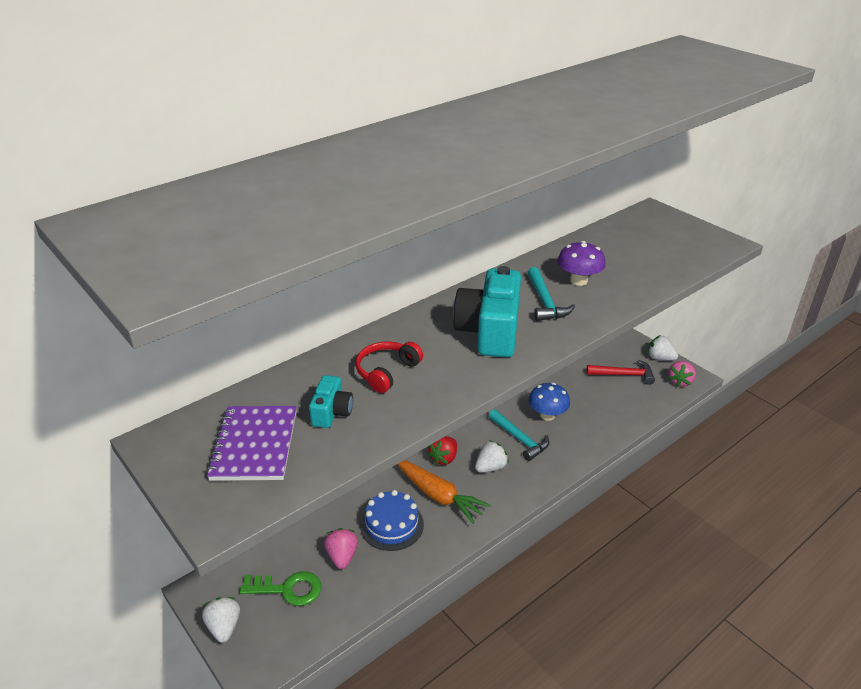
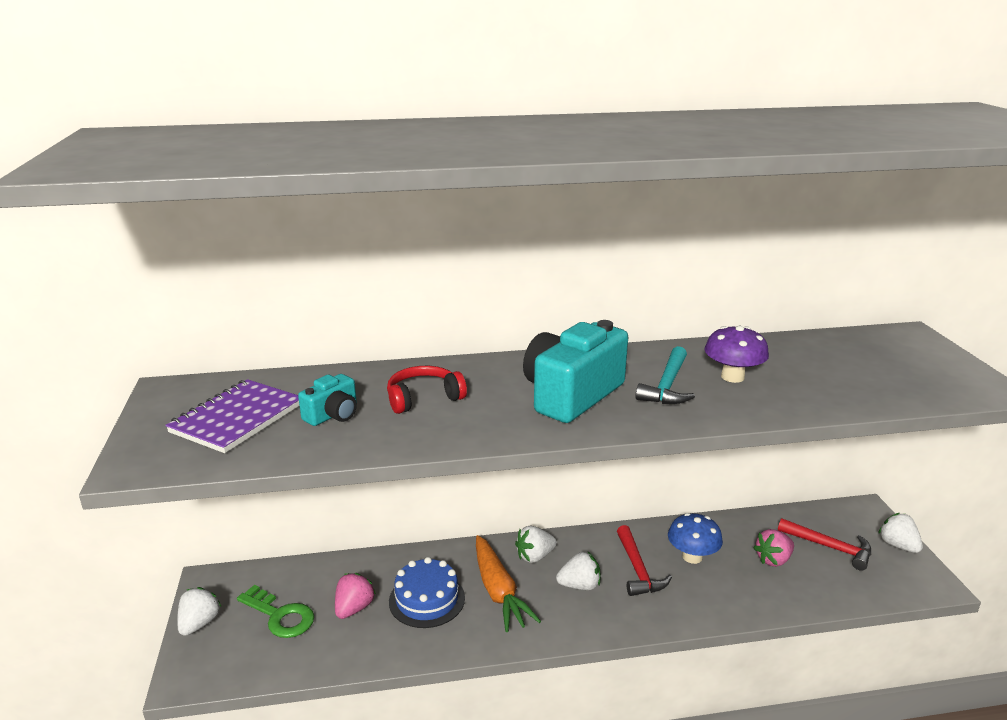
camera: 30 degrees right, 10 degrees down
red strawberry [427,436,457,465] -> white strawberry [515,526,557,563]
turquoise hammer [489,409,549,461] -> red hammer [617,525,672,596]
pink strawberry [668,361,696,387] -> pink strawberry moved to [753,529,794,567]

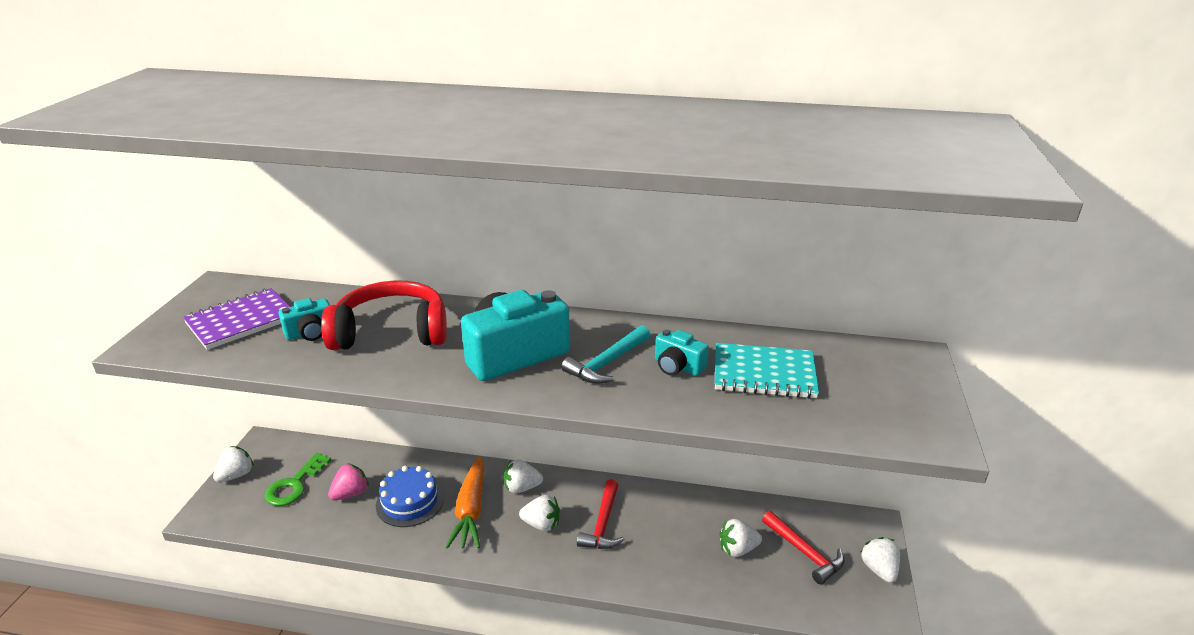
camera: 20 degrees right, 5 degrees up
green key [237,585,314,638] -> green key turned 60 degrees clockwise [265,453,331,506]
red headphones [387,366,467,414] -> red headphones [321,280,447,350], size x1.73
blue mushroom [668,513,723,564] -> none
purple mushroom [704,326,769,383] -> turquoise camera [655,329,709,376]
pink strawberry [753,529,794,567] -> white strawberry [719,519,762,557]
none -> turquoise notebook [715,343,819,398]

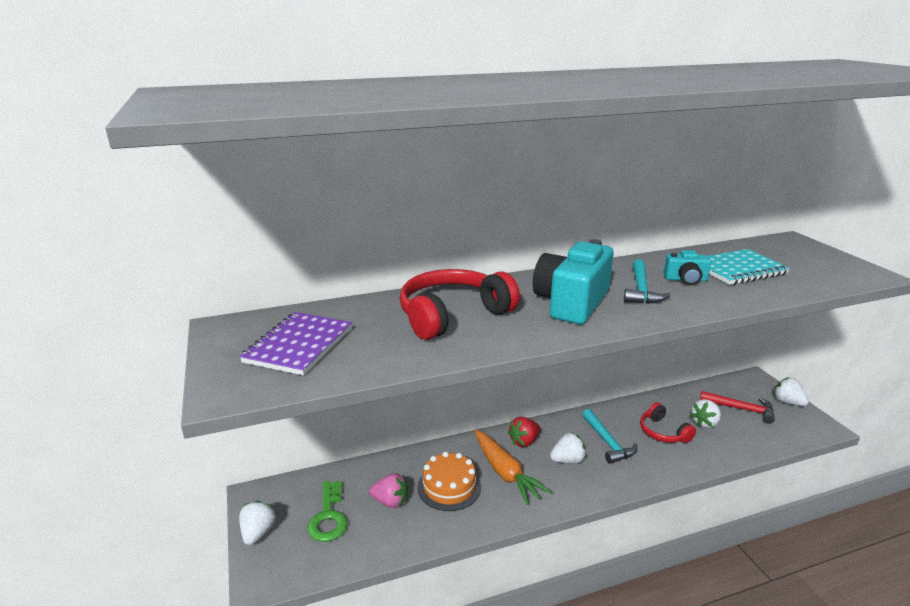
camera: 30 degrees left, 5 degrees down
turquoise camera [278,298,330,341] -> none
pink strawberry [328,463,369,500] -> pink strawberry turned 90 degrees clockwise [369,473,408,508]
blue cake [376,466,444,527] -> orange cake [417,452,481,511]
white strawberry [504,459,543,493] -> red strawberry [508,417,540,447]
red hammer [577,479,625,549] -> turquoise hammer [582,409,637,464]
none -> red headphones [640,403,696,443]

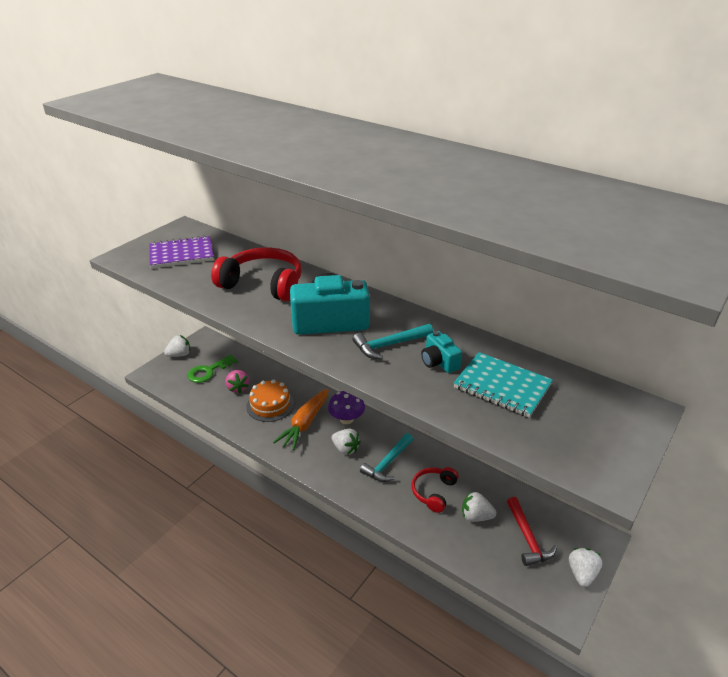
camera: 55 degrees right, 10 degrees up
red strawberry [508,417,540,447] -> purple mushroom [328,391,365,424]

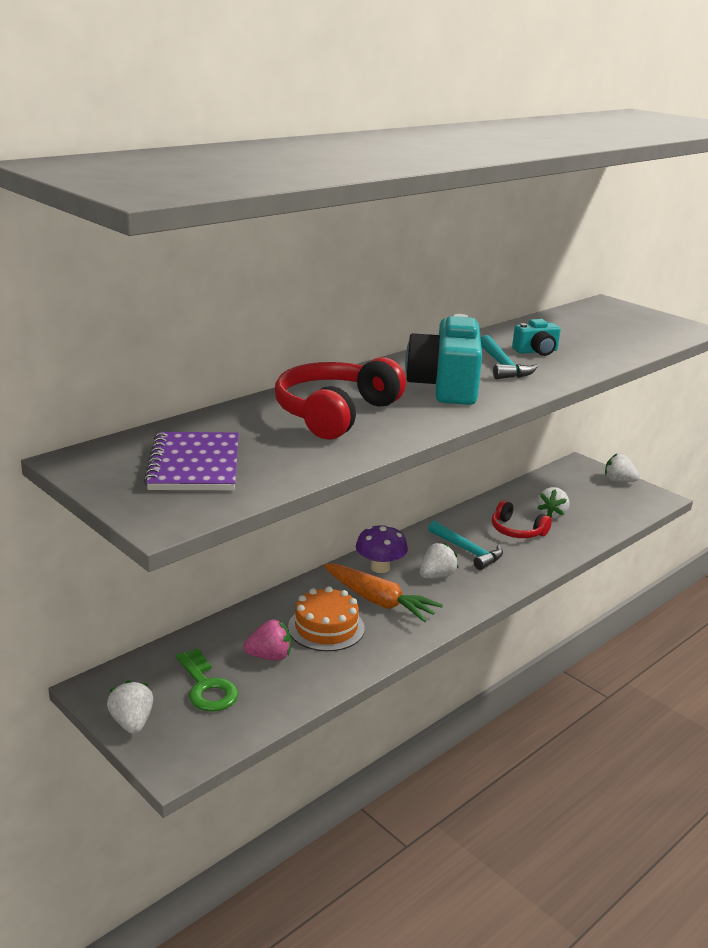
camera: 80 degrees left, 10 degrees down
turquoise notebook [454,352,553,418] -> none
red hammer [507,497,557,566] -> none

